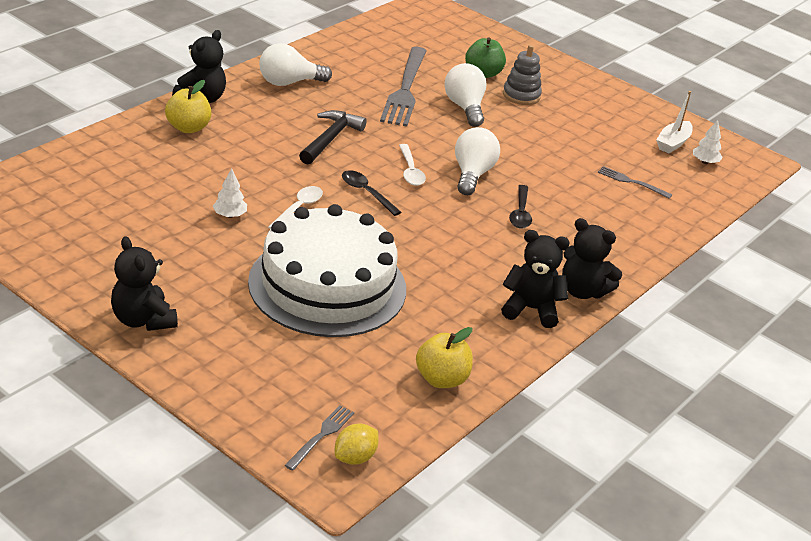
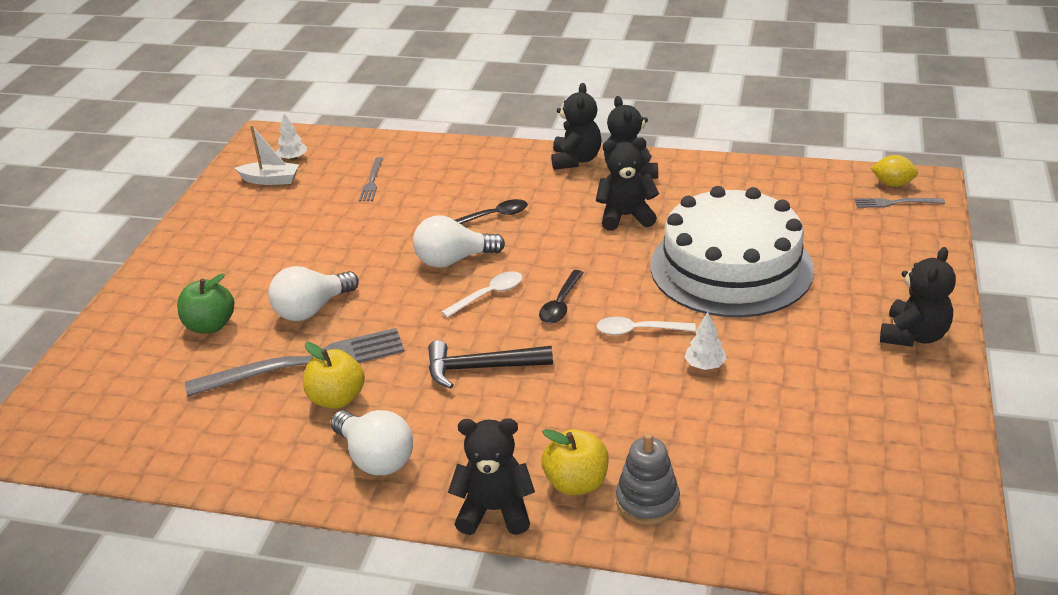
camera: 110 degrees left, 0 degrees up
yellow apple [416,327,473,388] -> yellow apple moved to [303,342,365,408]
grey stacking toy [503,45,542,105] -> grey stacking toy moved to [616,433,680,525]
none -> black teddy bear [595,137,659,231]

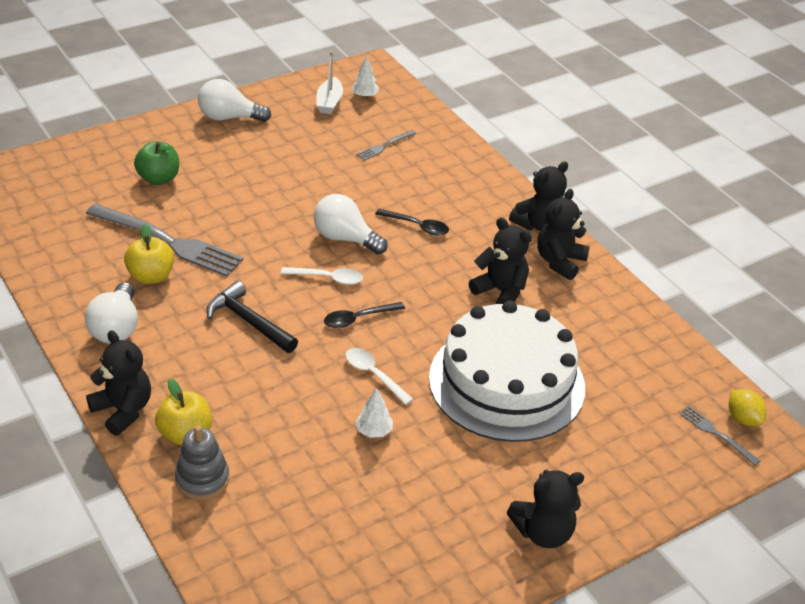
camera: 40 degrees right, 5 degrees up
white boat [235,125,300,185] -> white boat turned 45 degrees clockwise [317,52,343,114]
white light bulb [268,266,359,321] -> white light bulb moved to [198,79,271,122]

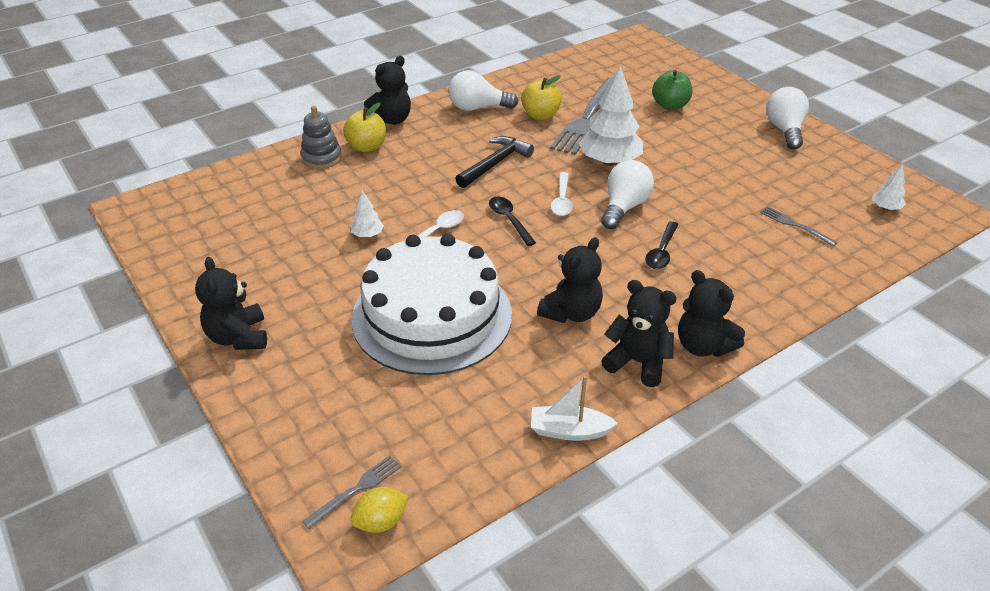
camera: 90 degrees right, 0 degrees up
white boat [317,52,343,114] -> white boat moved to [531,376,618,441]
none -> white tree [579,66,643,166]

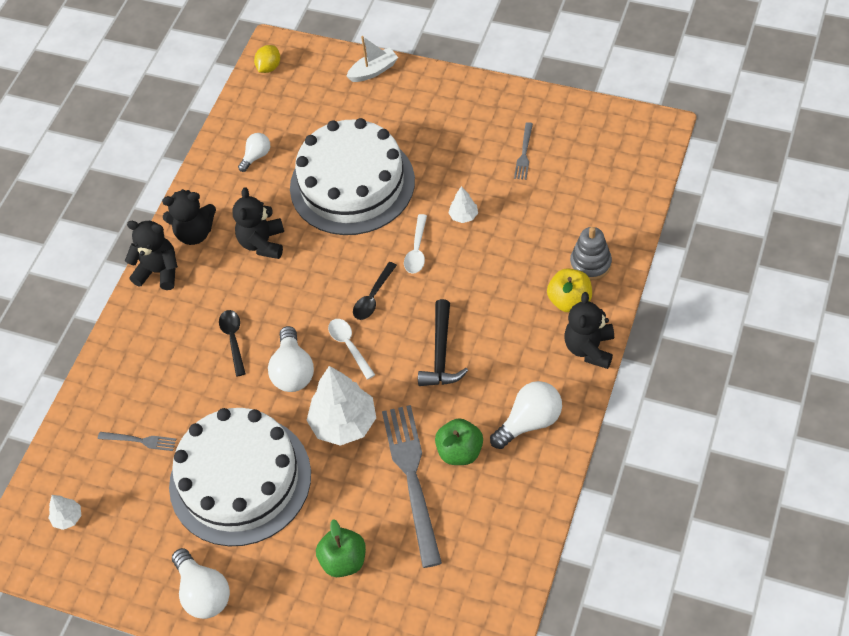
camera: 150 degrees right, 15 degrees up
black teddy bear [195,257,267,350] -> none
grey fork [302,455,401,529] -> grey fork moved to [514,122,533,180]
black spoon [489,196,536,246] -> black spoon turned 90 degrees clockwise [353,262,397,320]
yellow apple [521,75,562,120] -> green apple [435,418,483,465]
white boat [531,376,618,441] -> white boat moved to [346,36,398,82]
none -> white cake [169,408,311,546]
none -> white light bulb [238,133,270,172]

